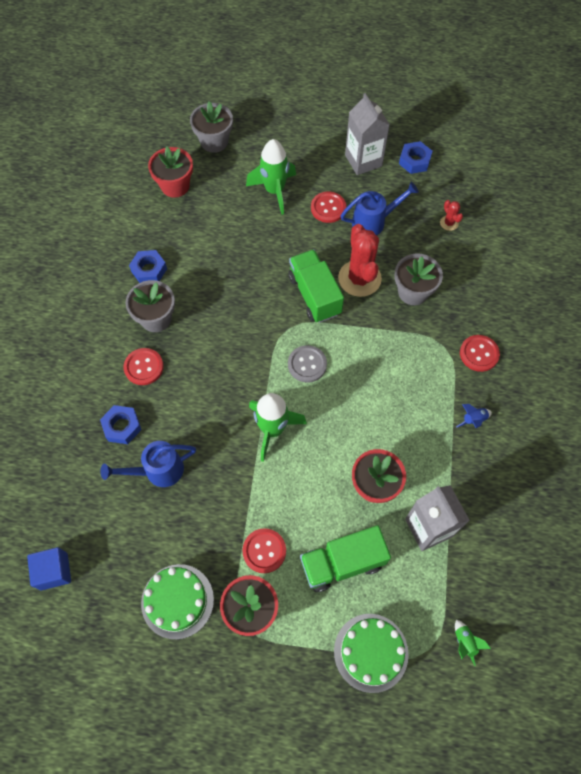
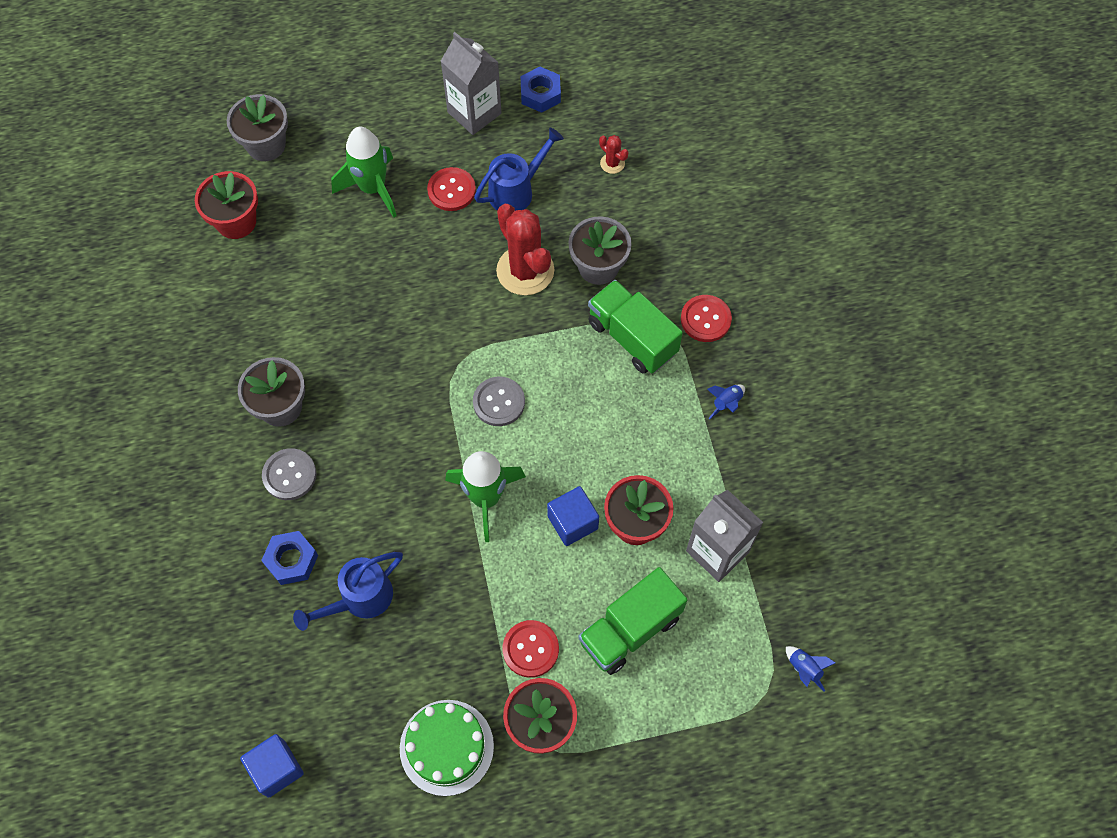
camera: 20 degrees left, 0 degrees up
red button [124,348,164,385] -> grey button [262,448,316,500]
blue nut [129,250,167,283] -> none
green truck [288,249,344,323] -> green truck moved to [588,280,683,374]
green cake [334,614,409,693] -> none
green rocket [455,620,491,666] -> blue rocket [786,646,836,691]
none -> blue cube [547,486,599,546]

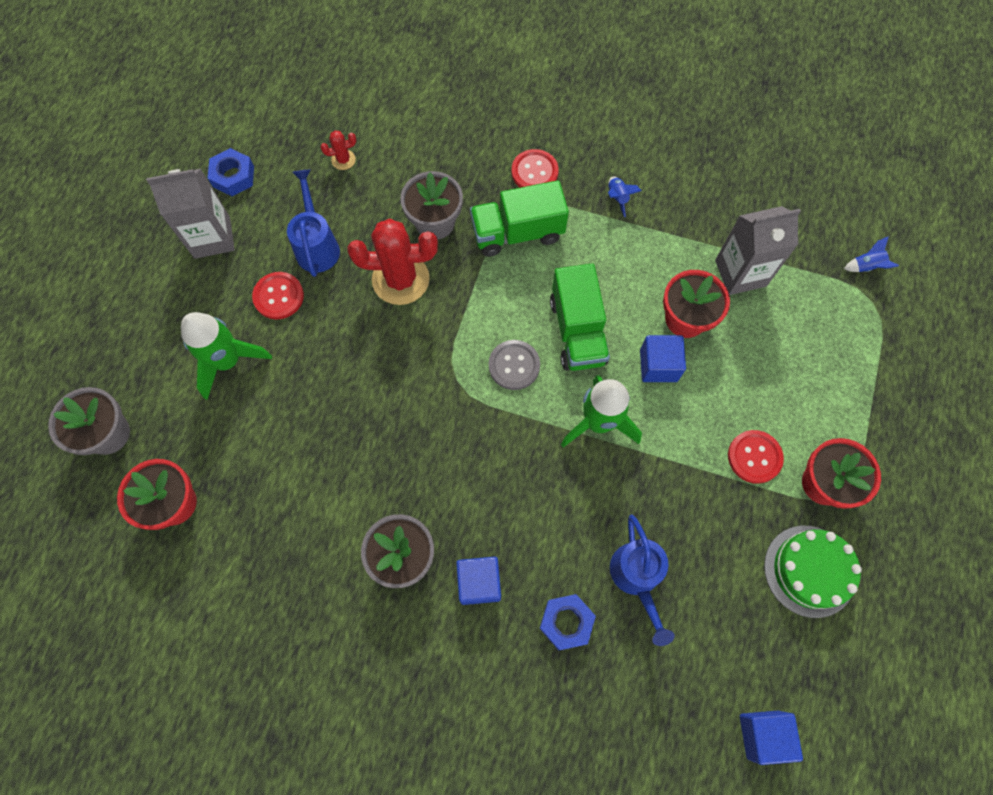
camera: 60 degrees left, 5 degrees up
grey button [262,448,316,500] -> blue cube [456,557,501,605]
green truck [578,567,687,675] -> green truck moved to [550,264,610,371]

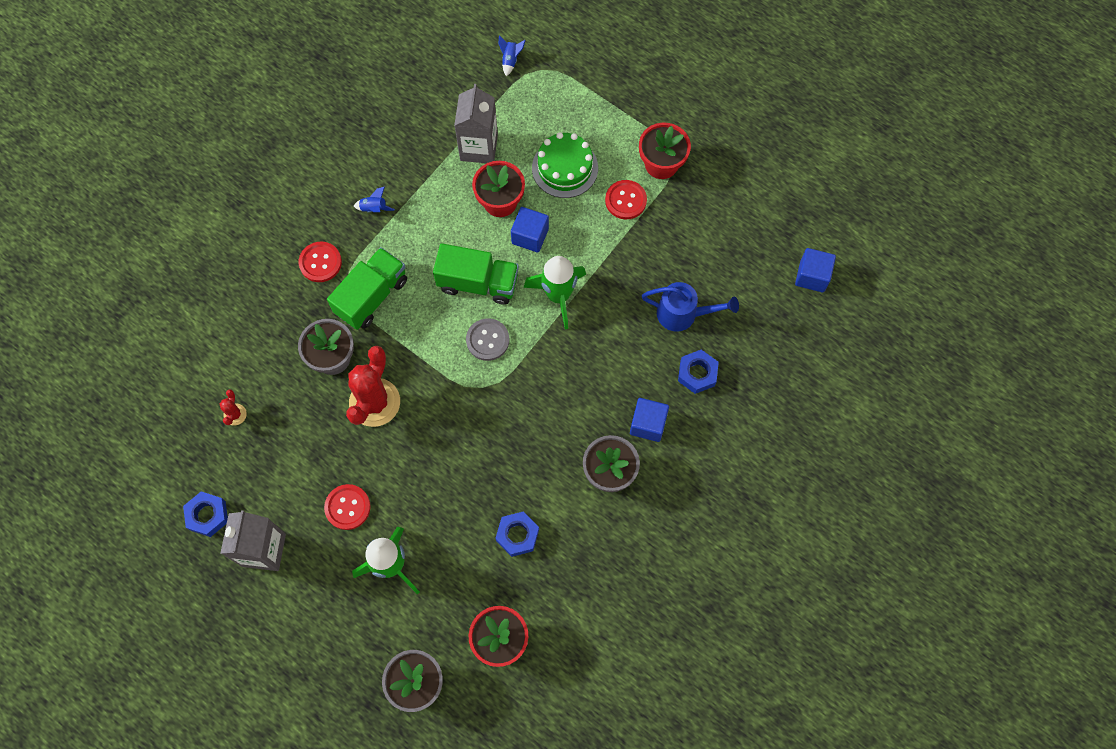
camera: 70 degrees left, 0 degrees up
blue watering can [287,169,340,277] -> none
green truck [470,180,569,257] -> green truck turned 150 degrees counterclockwise [327,247,407,330]
green cake [764,526,862,618] -> green cake moved to [532,132,598,198]
none -> blue nut [495,512,539,557]

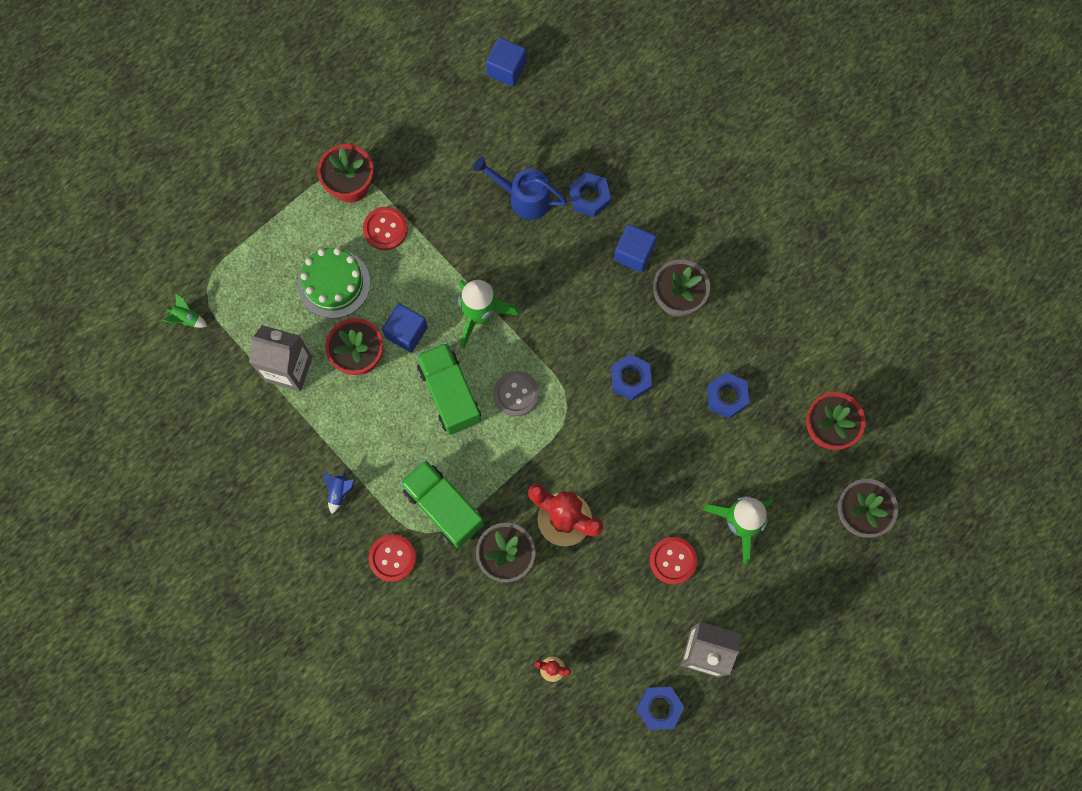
camera: 80 degrees left, 5 degrees up
green truck [433,243,519,305] -> green truck turned 45 degrees counterclockwise [416,343,481,435]
blue rocket [498,35,525,76] -> green rocket [163,293,207,328]
blue watering can [642,282,739,332] -> blue watering can turned 90 degrees counterclockwise [473,157,567,220]
none -> blue nut [611,354,652,400]

